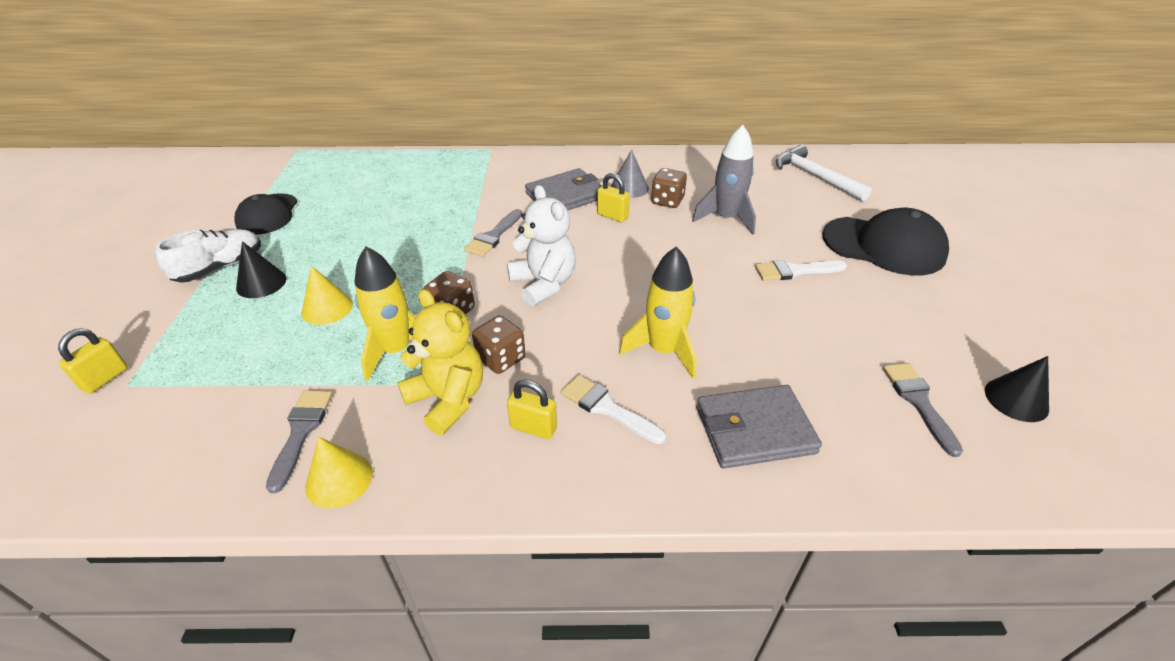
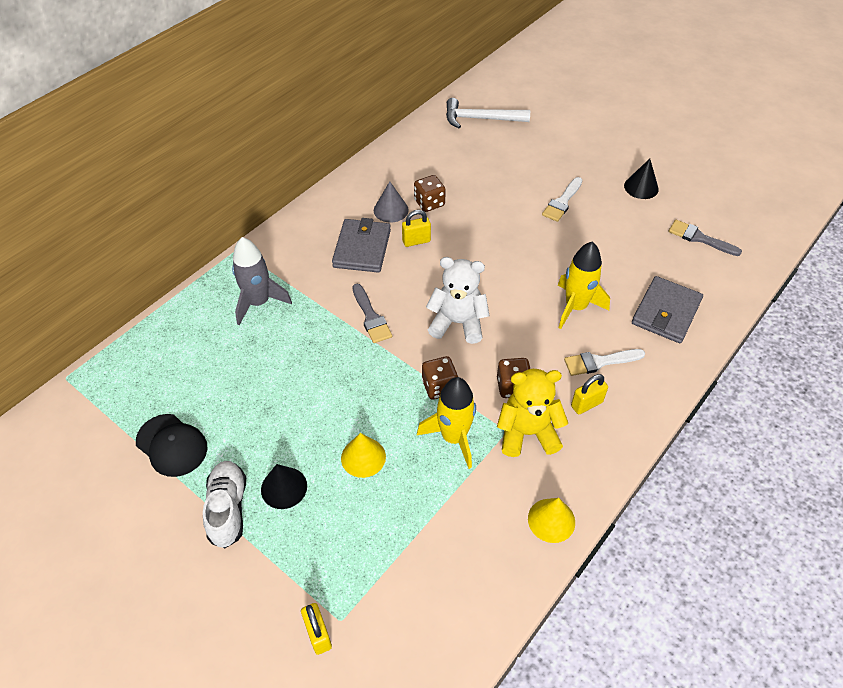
camera: 50 degrees left, 10 degrees up
grey brush [266,390,333,493] -> none
grey rocket [692,125,756,235] -> grey rocket moved to [232,237,292,325]
black cap [823,208,949,276] -> none
black cone [985,356,1049,422] -> black cone moved to [624,159,659,199]

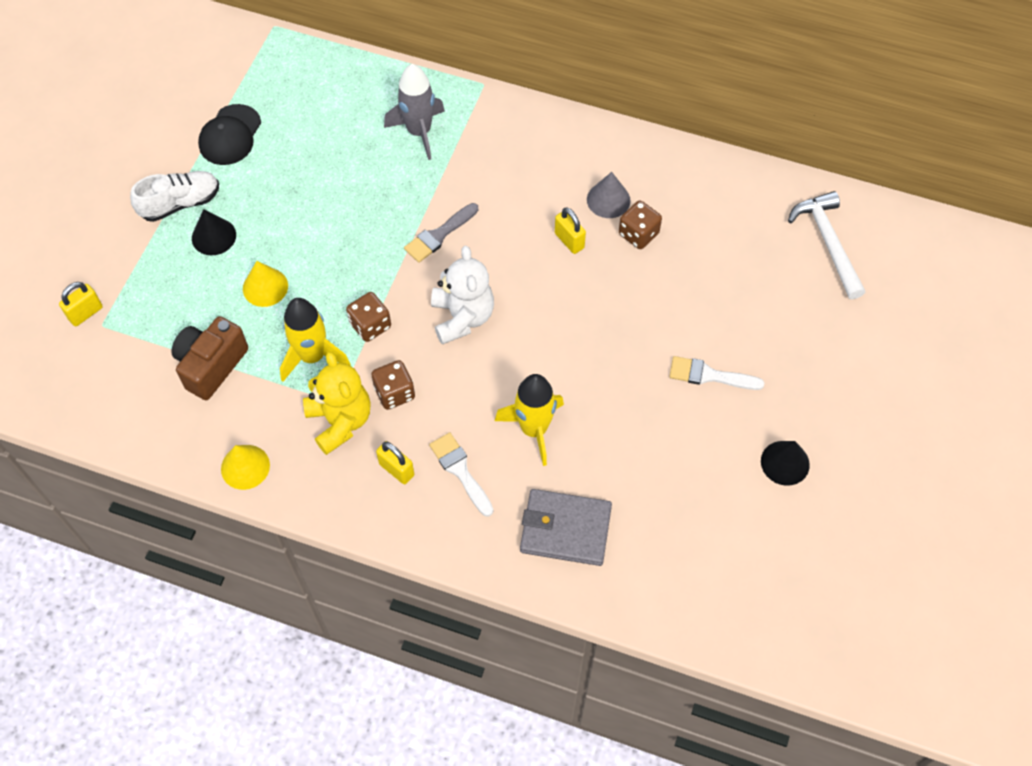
camera: 70 degrees right, 10 degrees up
grey wallet [332,218,391,273] -> none
grey brush [669,220,742,256] -> none
none -> brown camera [171,316,248,400]

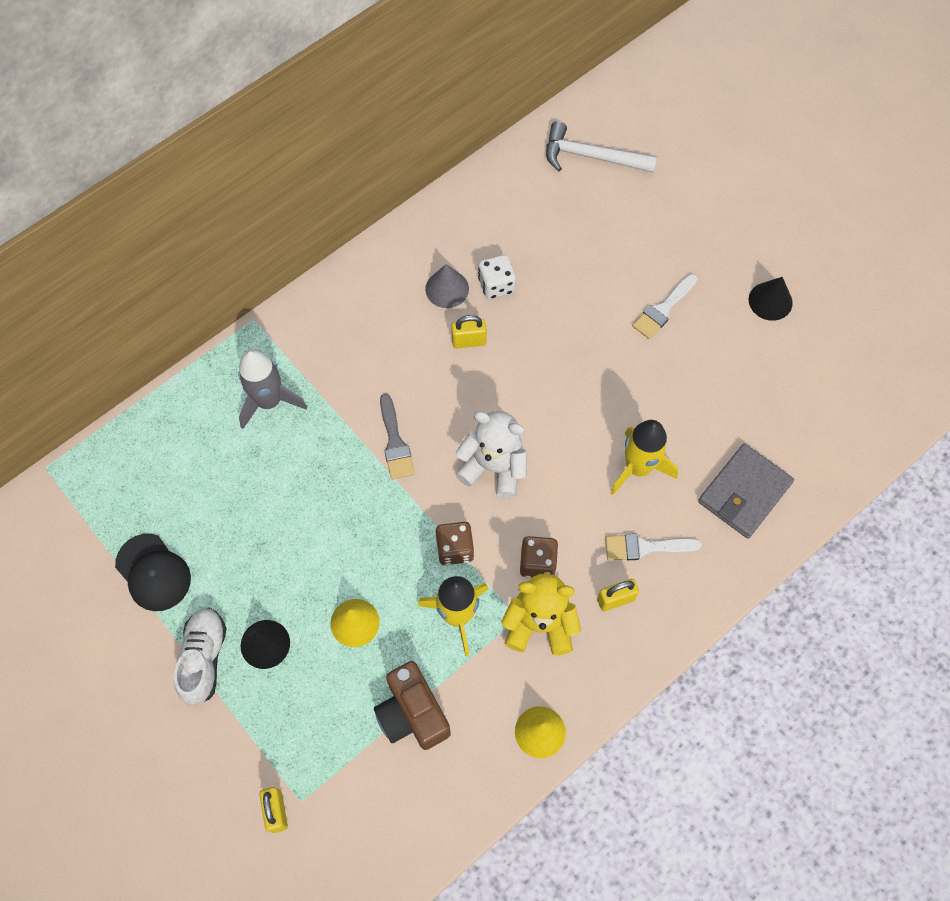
camera: 60 degrees left, 5 degrees up
brown dice [619,201,662,249] -> white dice [478,255,516,299]

